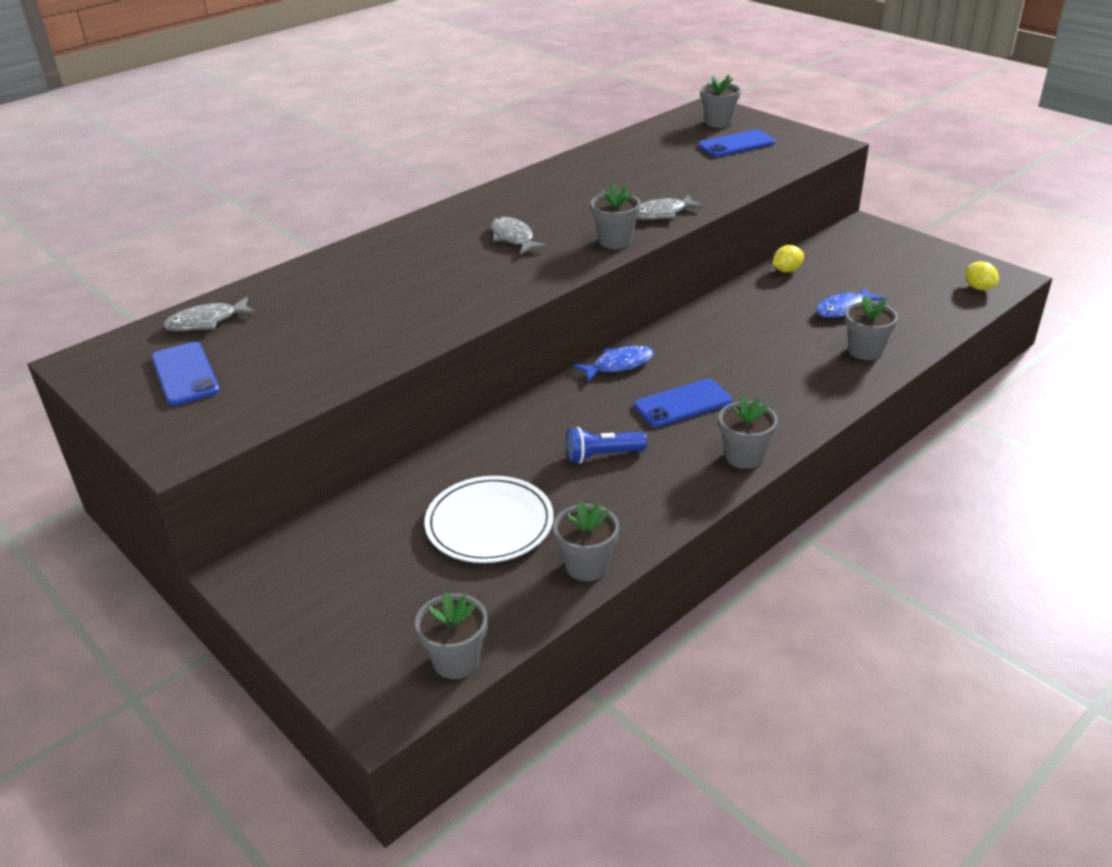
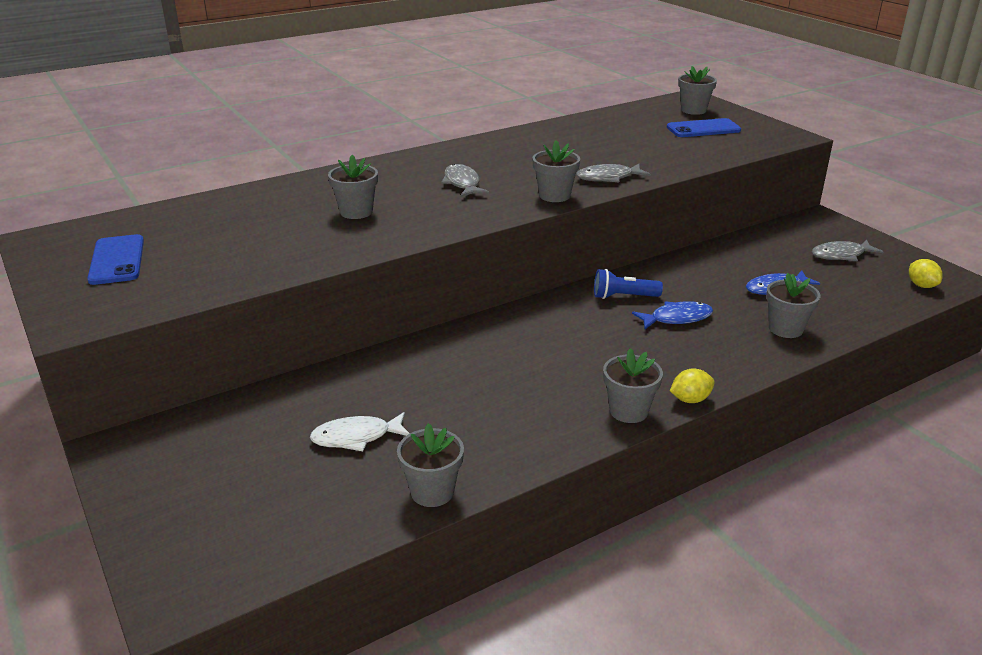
camera: 10 degrees right, 5 degrees down
grey fish [163,297,256,331] -> grey fish moved to [812,239,883,261]
grey flower pot [415,592,488,679] -> grey flower pot moved to [328,155,378,219]
white plate [424,476,554,563] -> white fish [310,412,410,451]
blue flashlight [566,427,647,463] -> blue flashlight moved to [594,269,663,299]
blue fish [573,345,654,382] -> blue fish moved to [632,301,713,329]
blue phone [634,379,732,427] -> none
yellow lemon [772,245,804,272] -> yellow lemon moved to [670,368,715,403]

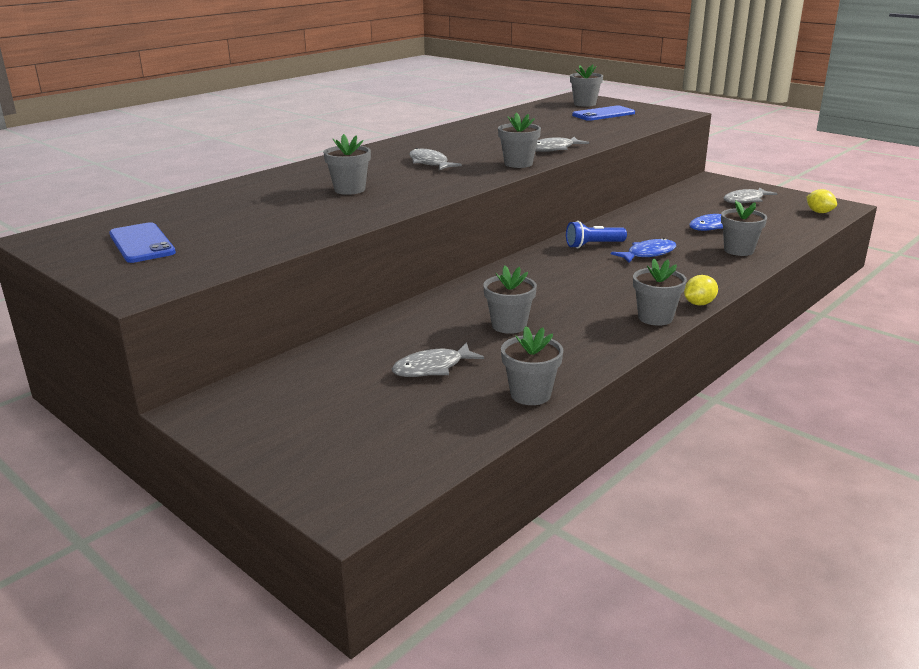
camera: 15 degrees left, 5 degrees down
white fish [310,412,410,451] -> grey fish [392,343,484,377]
none -> grey flower pot [483,266,537,334]

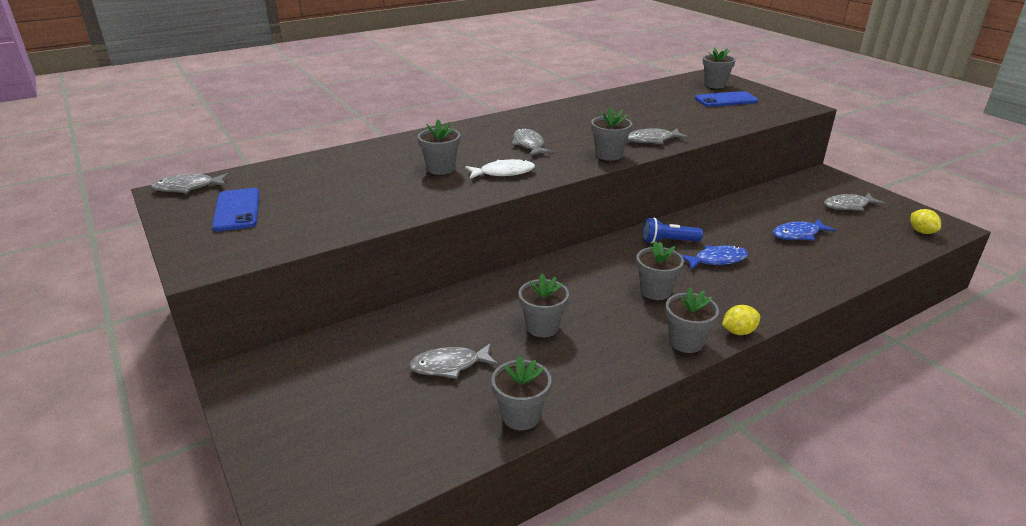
camera: 15 degrees right, 5 degrees up
grey flower pot [721,201,767,256] -> grey flower pot moved to [636,241,684,300]
none -> grey fish [151,173,229,193]
none -> white fish [465,159,535,179]

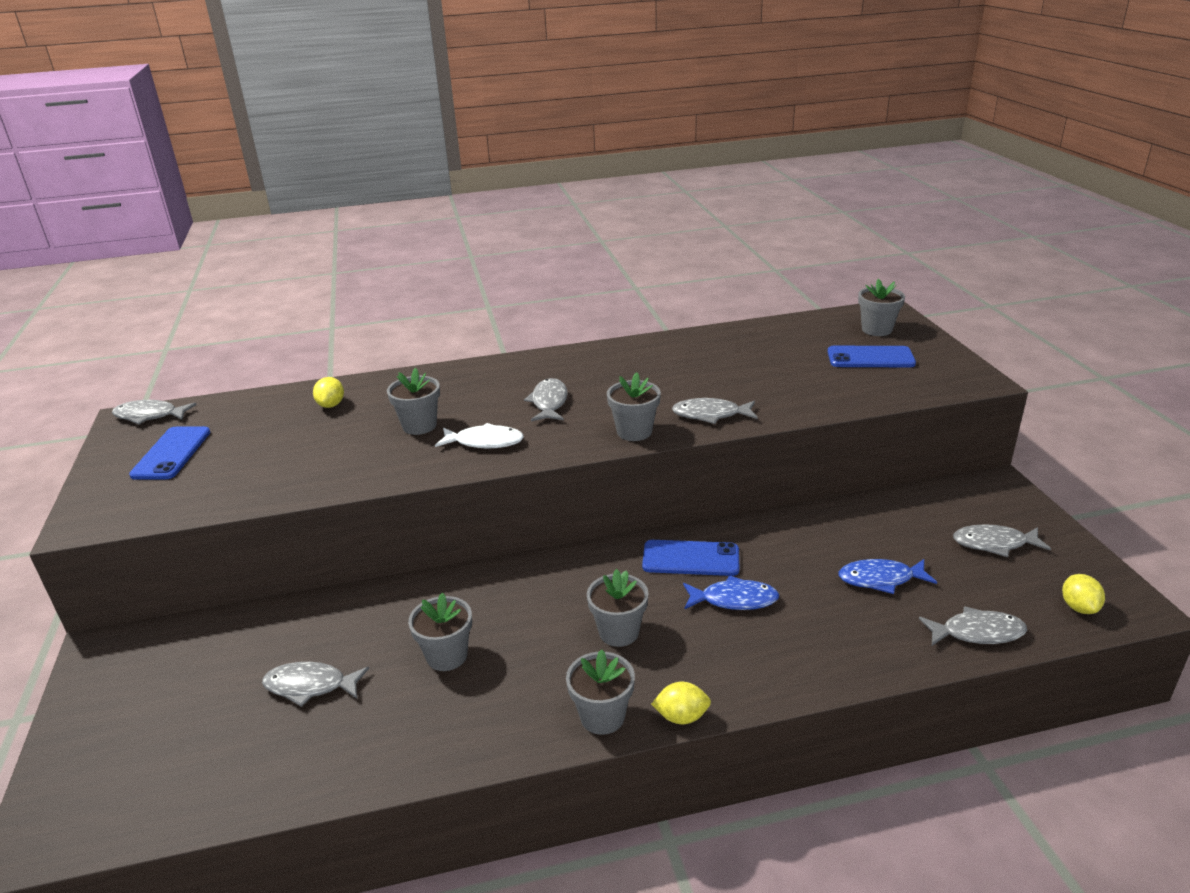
camera: 20 degrees right, 0 degrees up
grey flower pot [492,356,552,430] -> none
blue flashlight [643,217,703,243] -> blue phone [642,540,739,576]
none -> yellow lemon [313,377,344,408]
none -> grey fish [919,606,1027,646]

